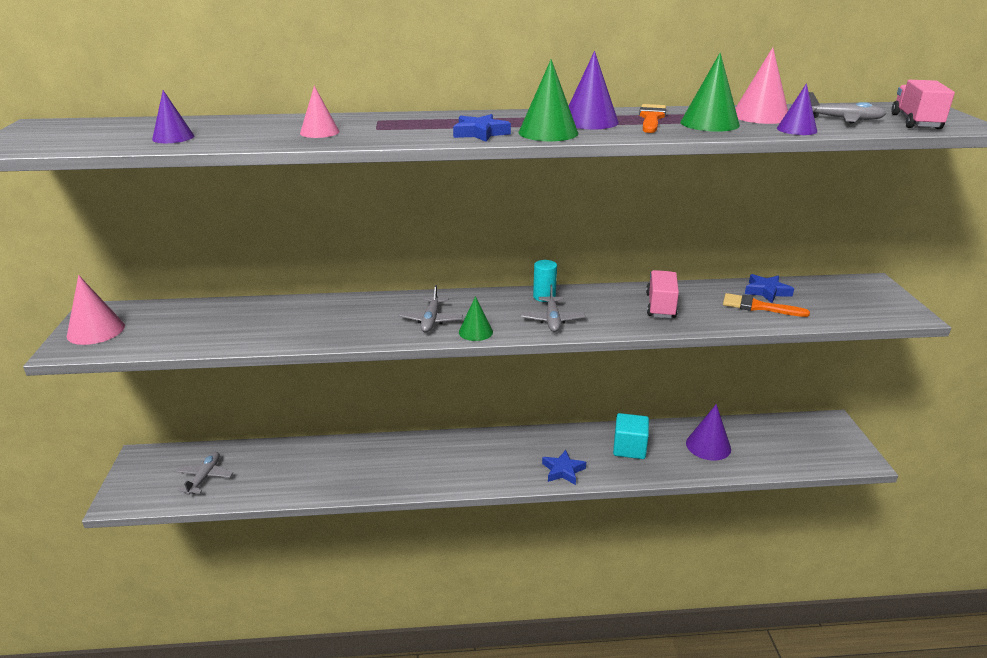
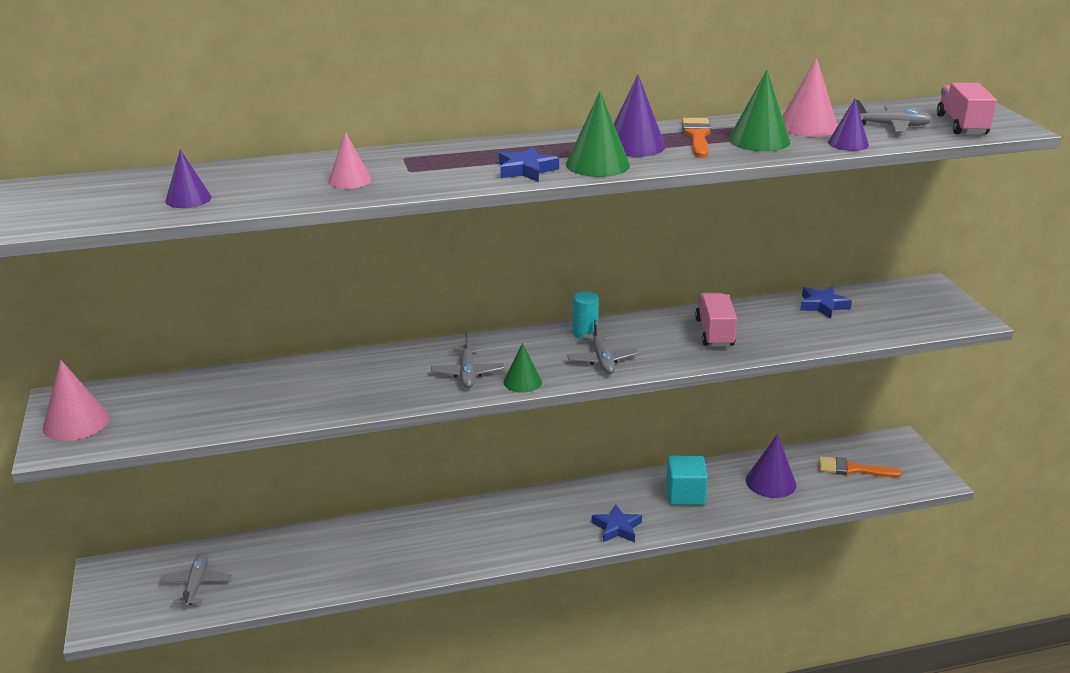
camera: 10 degrees left, 0 degrees up
orange brush [723,293,810,317] -> orange brush moved to [819,456,902,478]

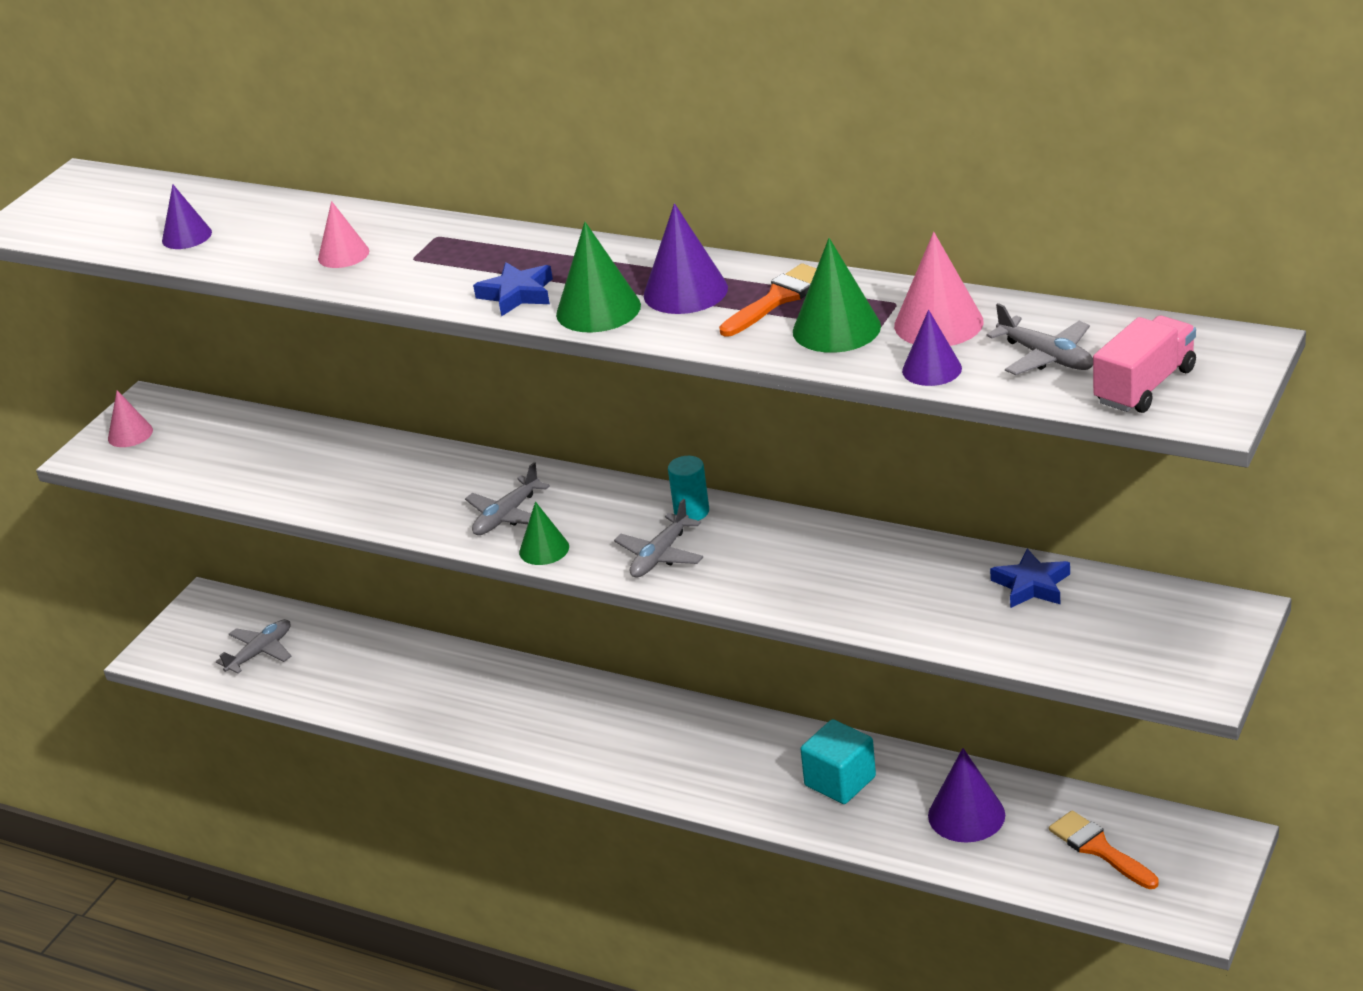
camera: 45 degrees right, 5 degrees up
pink cone [43,359,109,441] -> pink cone [108,390,153,447], size x0.65
blue star [592,504,642,542] -> none
pink truck [695,293,737,347] -> none

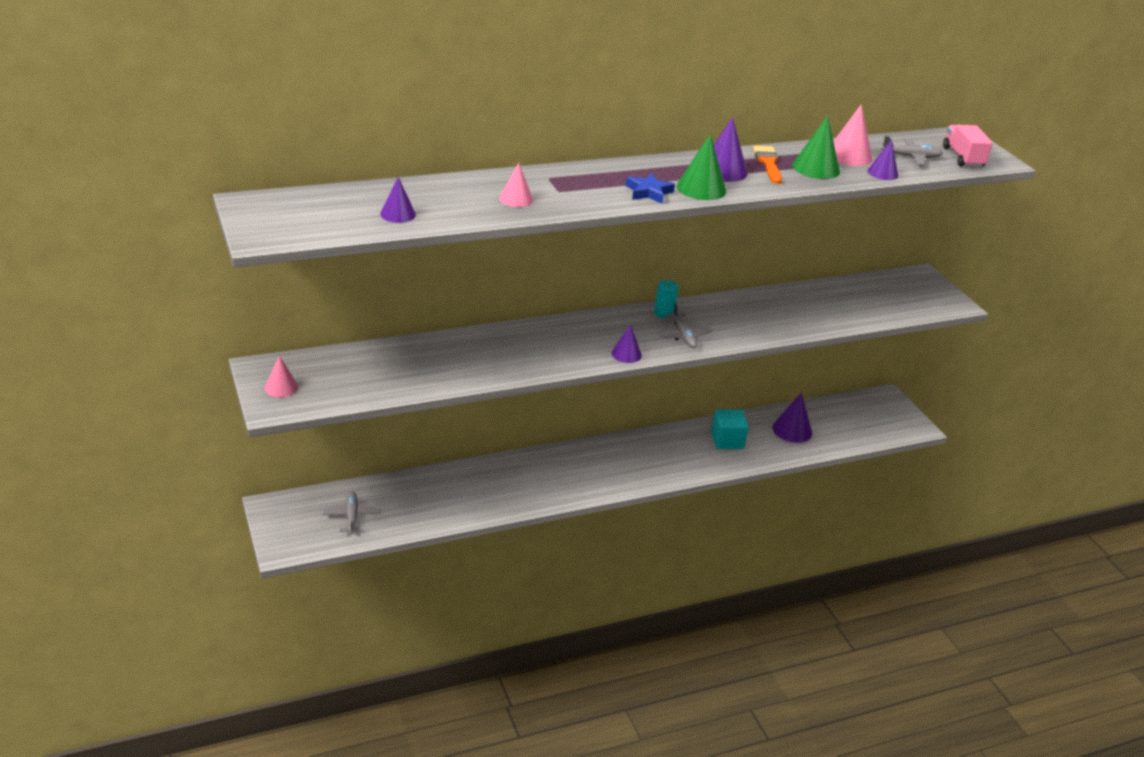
camera: 55 degrees left, 0 degrees up
grey plane [465,462,550,535] -> none
green cone [519,501,569,565] -> purple cone [612,324,642,363]
blue star [990,549,1070,608] -> none
orange brush [1049,810,1159,889] -> none

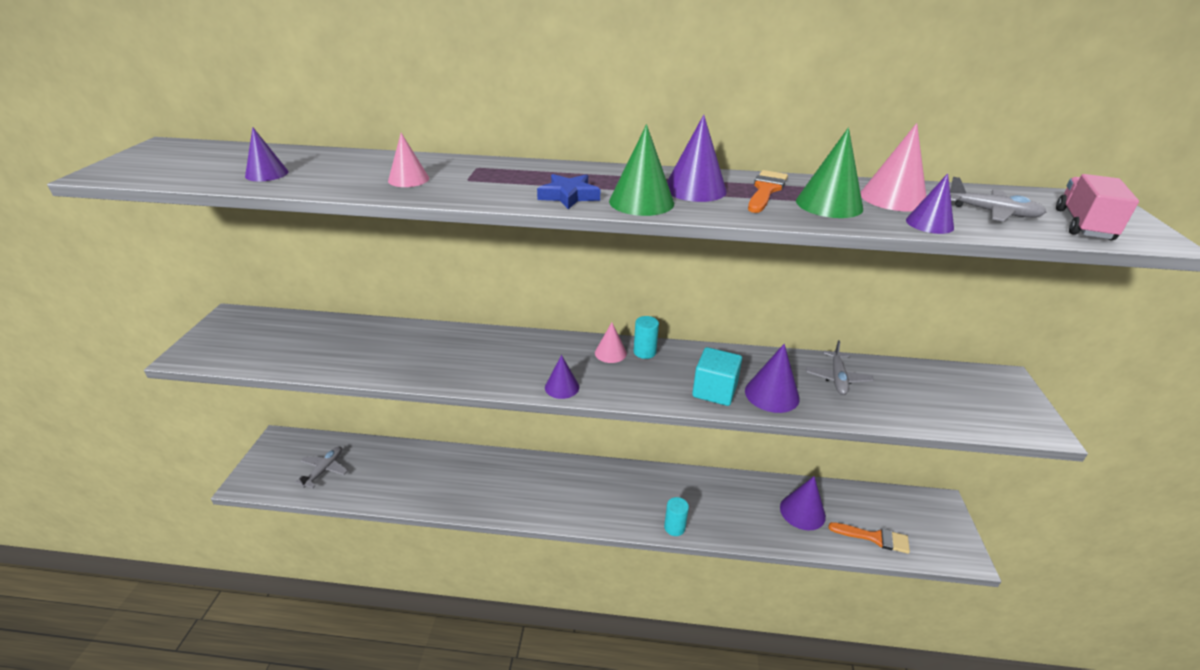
camera: 30 degrees right, 0 degrees up
pink cone [265,356,298,397] -> pink cone moved to [595,322,627,363]
grey plane [657,303,712,348] -> grey plane moved to [806,340,874,395]
turquoise cube [711,409,749,449] -> turquoise cube moved to [692,347,742,406]
none -> turquoise cylinder [664,497,689,536]
none -> purple cone [745,344,800,413]
none -> orange brush [829,522,910,554]

